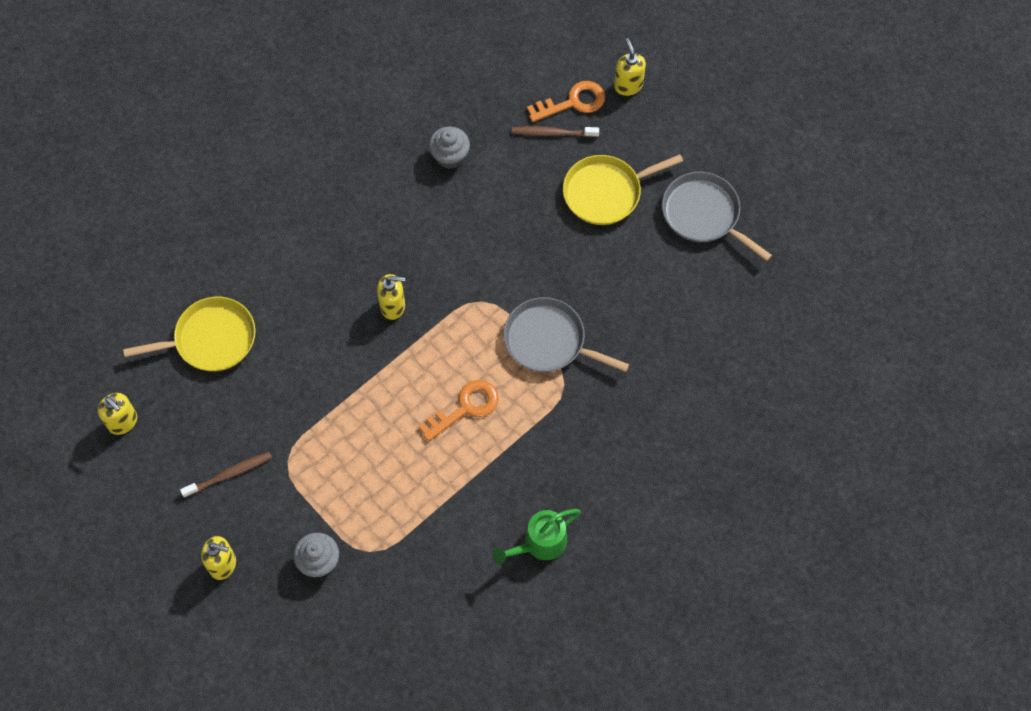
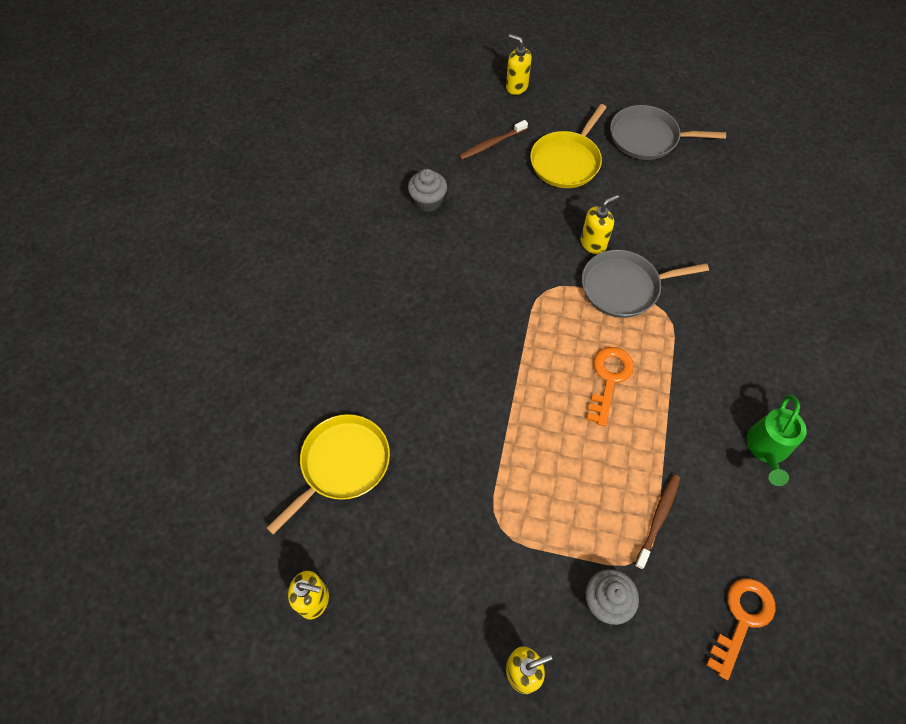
camera: 35 degrees left, 5 degrees down
brown toothbrush [180,452,272,498] -> brown toothbrush moved to [634,474,680,570]
yellow soap dispenser [377,274,405,320] -> yellow soap dispenser moved to [581,195,619,254]
orange key [527,81,605,122] -> orange key moved to [706,578,775,680]

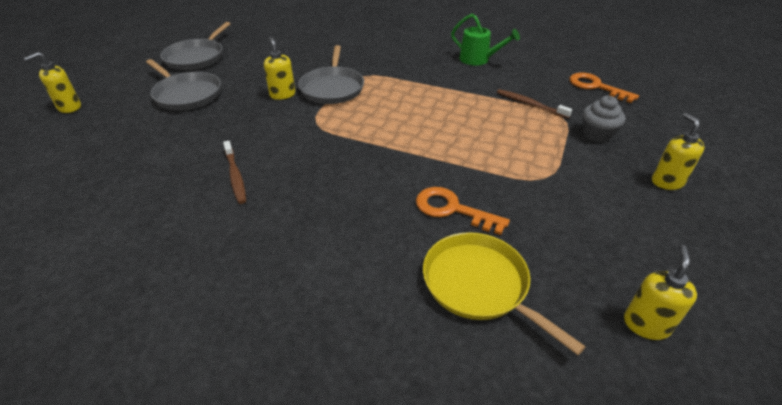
camera: 80 degrees left, 20 degrees down
grey cupcake [408,169,447,212] -> none
brown toothbrush [459,120,528,160] -> brown toothbrush moved to [223,141,246,204]
yellow pan [530,104,607,188] -> grey pan [146,59,221,110]
orange key [587,347,634,427] -> orange key moved to [416,187,510,235]

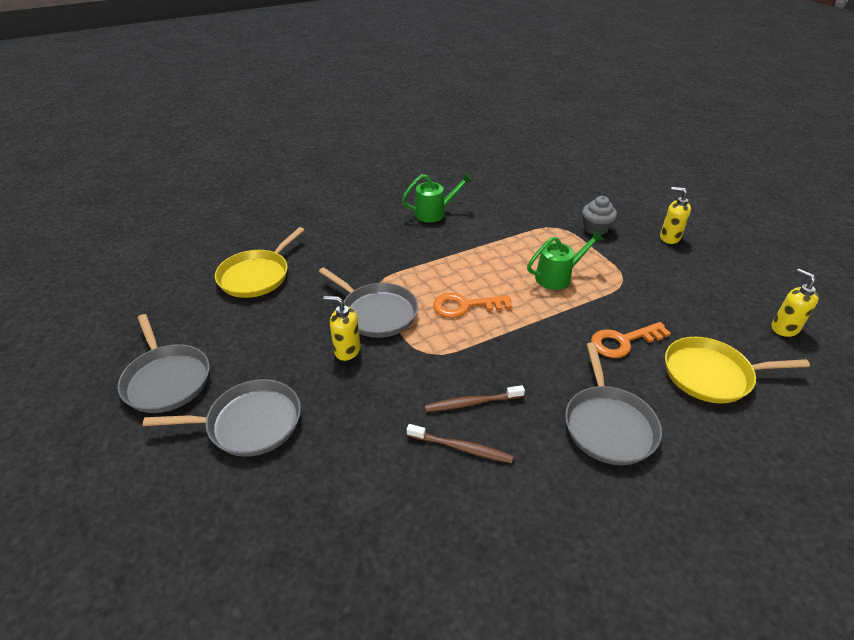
camera: 50 degrees left, 0 degrees up
yellow soap dispenser [24,52,81,113] -> none
brown toothbrush [497,89,572,118] -> brown toothbrush moved to [424,385,525,412]
orange key [569,73,639,103] -> orange key moved to [433,293,512,318]
none -> yellow pan [215,227,304,298]
none -> green watering can [527,230,604,290]
none -> grey pan [565,343,662,465]

